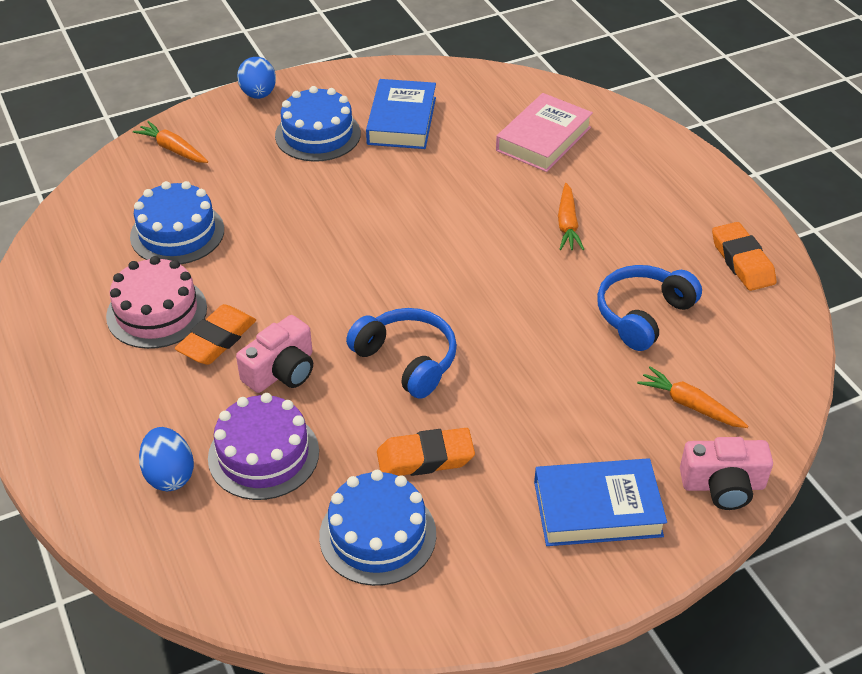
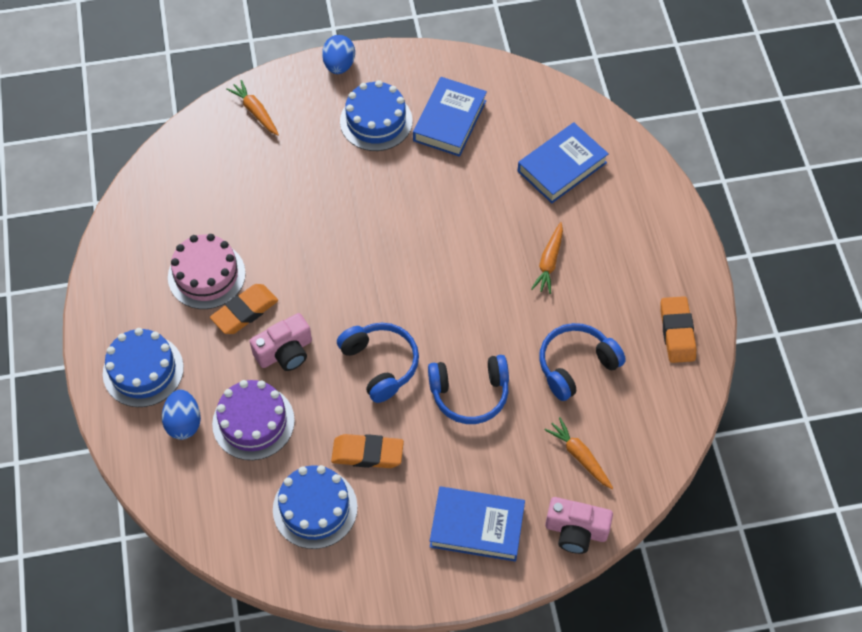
camera: 15 degrees right, 15 degrees up
blue cake [130,181,224,265] -> blue cake moved to [103,328,184,407]
pink book [496,93,593,172] -> blue book [518,122,609,203]
none -> blue headphones [428,355,509,424]

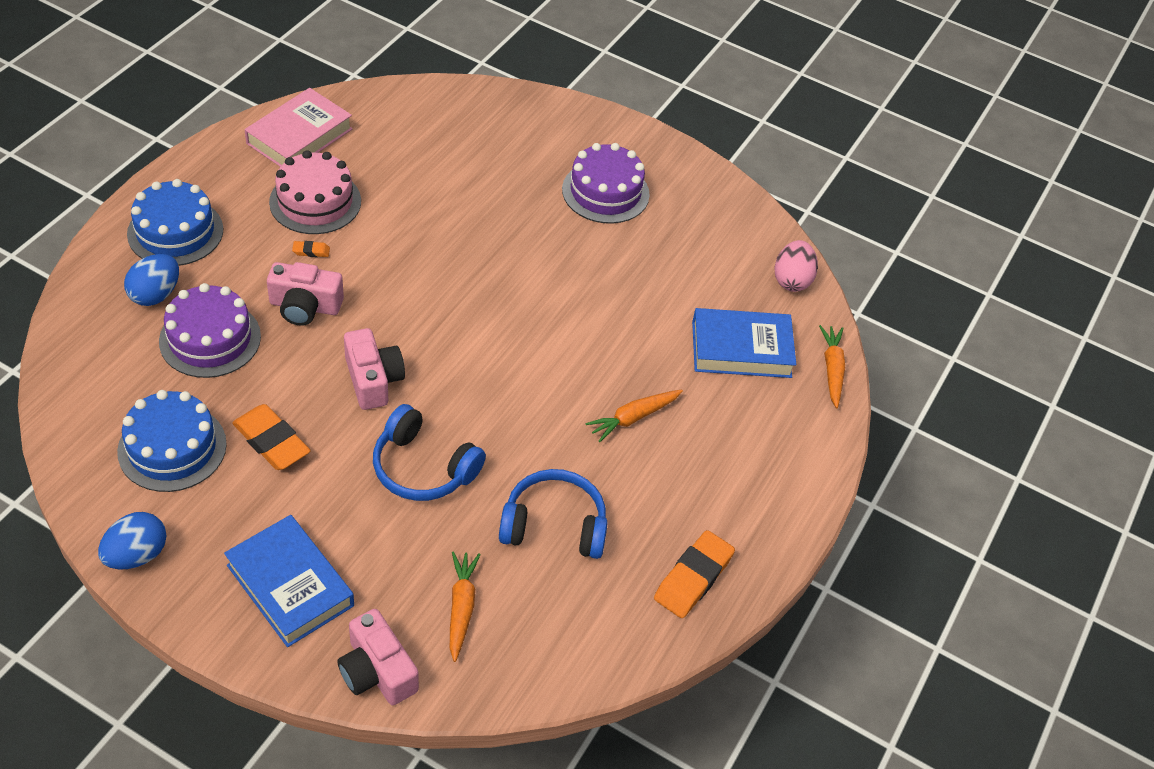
camera: 35 degrees right, 10 degrees down
orange eraser [210,284,278,334] -> orange eraser [292,241,330,257], size x0.45
orange carrot [226,80,279,136] -> orange carrot moved to [819,325,845,408]
blue egg [322,35,355,74] -> blue egg moved to [98,512,166,569]
blue headphones [337,323,419,403] -> pink camera [344,328,405,410]
blue cake [340,80,413,151] -> purple cake [562,143,650,224]
blue book [413,77,487,157] -> none
none -> pink book [245,88,353,167]
none -> pink egg [774,240,818,292]

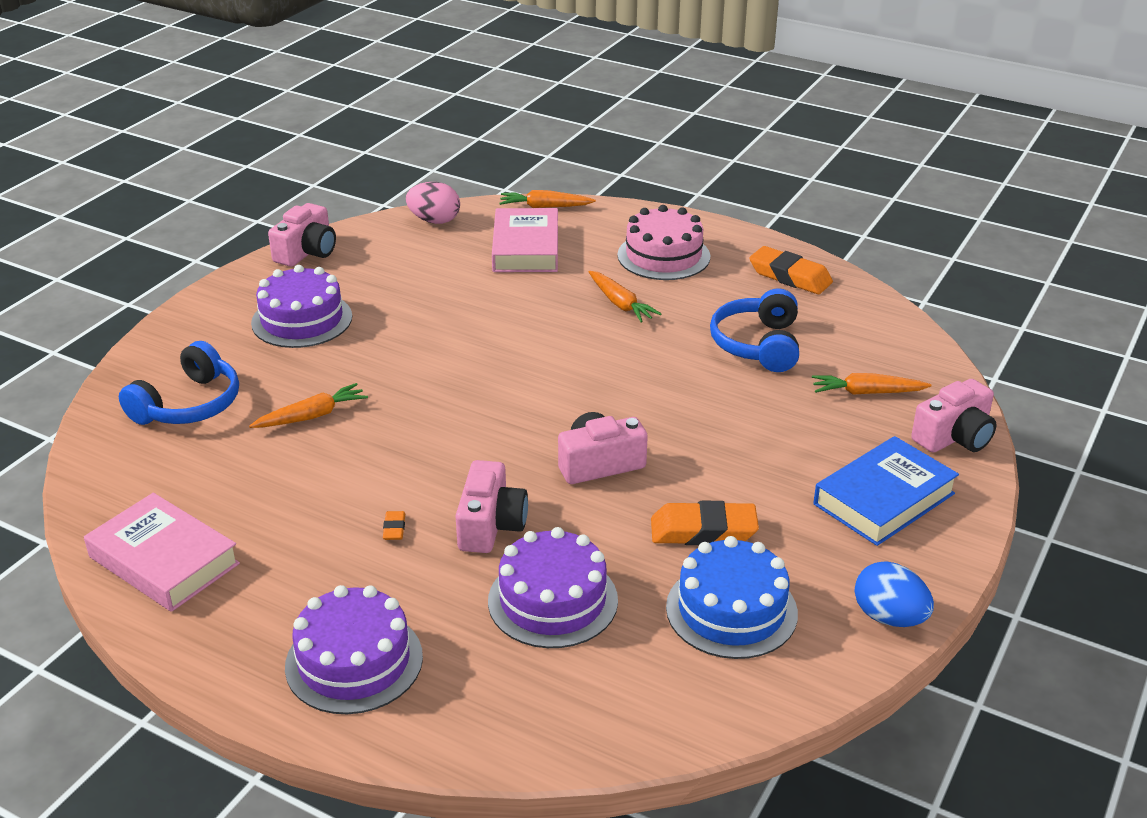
camera: 85 degrees left, 15 degrees down
blue egg [124,254,179,306] -> none
blue cake [127,179,223,266] -> purple cake [285,585,423,714]
orange eraser [232,404,311,470] -> orange eraser turned 45 degrees clockwise [651,501,759,545]
pink cake [269,150,361,234] -> pink cake moved to [617,205,710,280]
blue headphones [373,404,486,501] -> blue headphones moved to [119,341,239,425]
blue book [692,308,796,378] -> pink book [492,208,558,272]
none -> orange carrot [249,383,368,428]
none -> pink camera [268,203,336,267]

